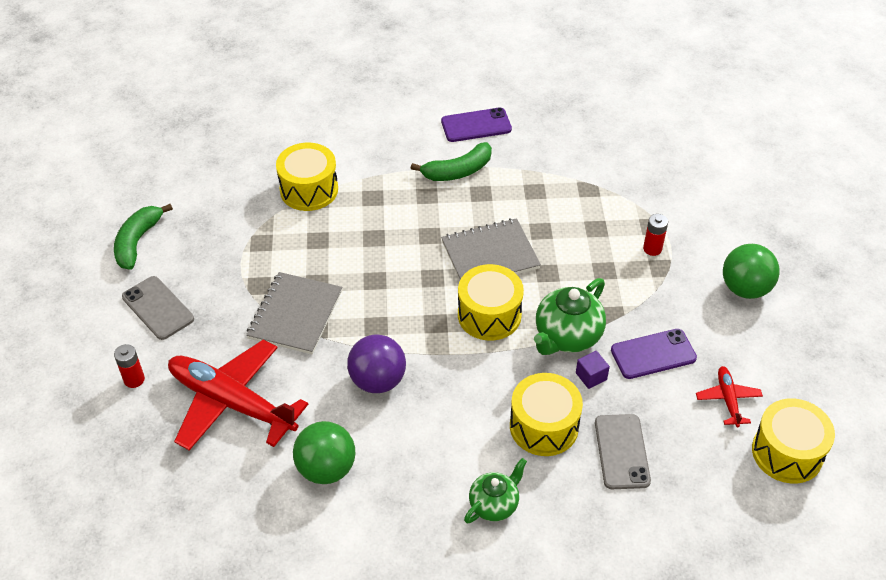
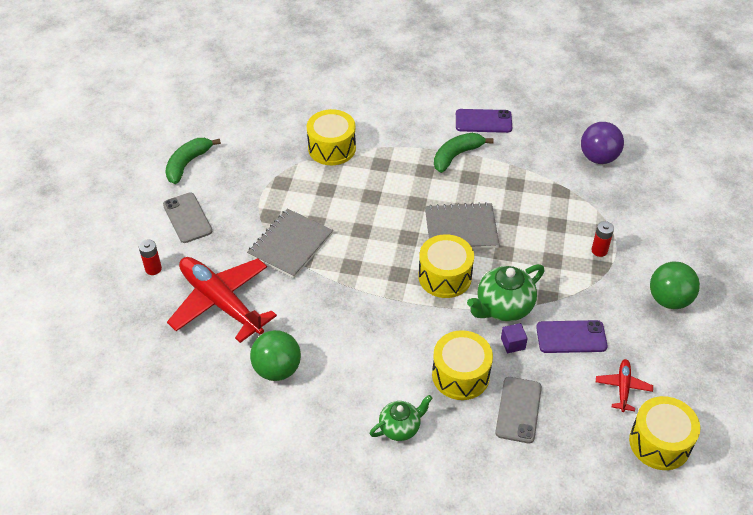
camera: 15 degrees right, 0 degrees up
purple ball [347,335,406,393] -> purple ball moved to [581,122,624,164]
green banana [411,142,492,181] -> green banana turned 150 degrees clockwise [434,133,494,173]

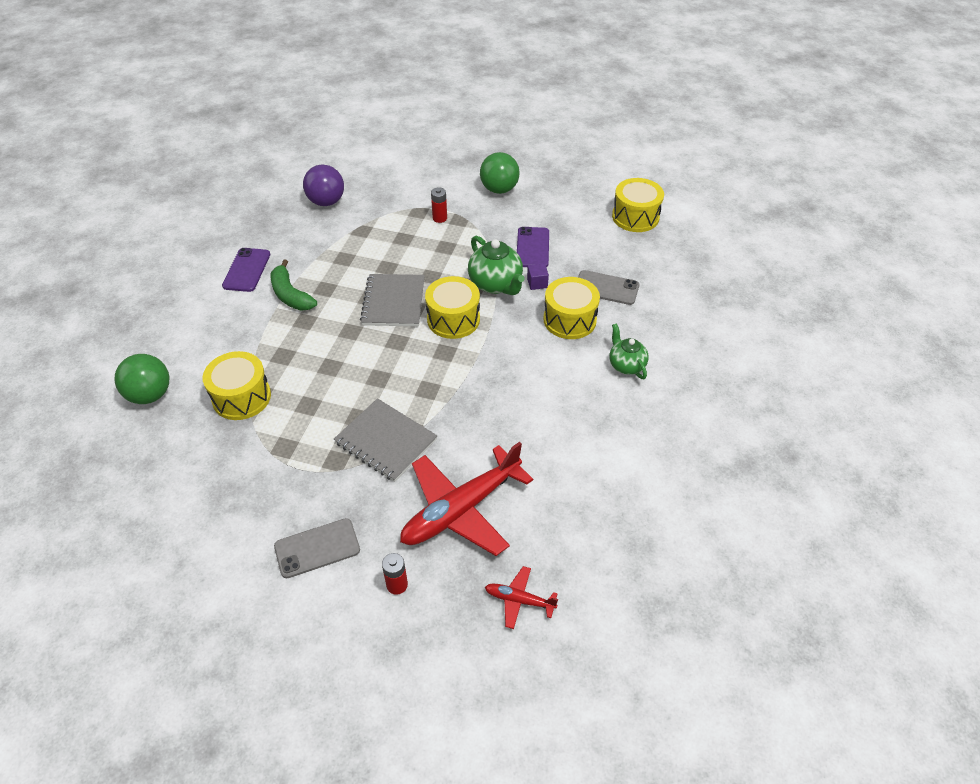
camera: 85 degrees left, 0 degrees up
green banana [165,138,221,184] -> none
green ball [250,330,301,381] -> green ball moved to [114,354,169,404]
red plane [596,359,653,412] -> red plane moved to [485,566,558,629]

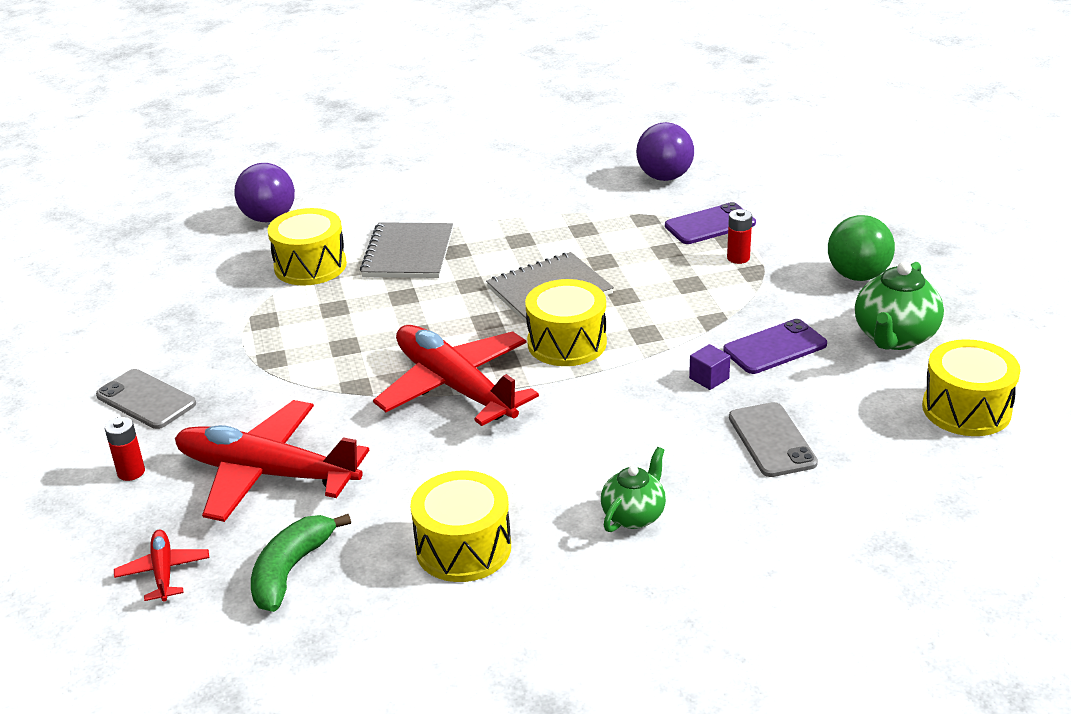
camera: 60 degrees right, 15 degrees down
green ball [114,354,169,404] -> purple ball [235,163,295,222]
purple phone [222,248,270,292] -> purple phone moved to [665,202,756,244]
green banana [270,259,317,311] -> green banana moved to [251,514,351,612]
grey notebook [334,398,437,482] -> grey notebook moved to [360,222,453,278]
green teapot [468,236,525,295] -> green teapot moved to [855,262,944,350]
yellow drum [543,277,600,339] -> yellow drum moved to [410,471,511,582]
none -> red plane [373,325,539,426]

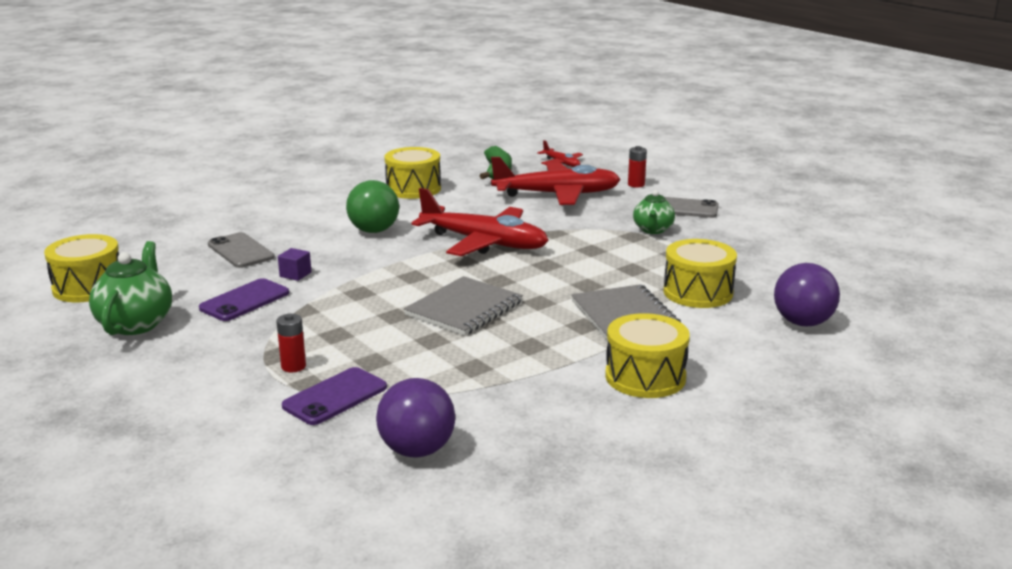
camera: 155 degrees right, 10 degrees down
yellow drum [525,279,607,366] -> yellow drum moved to [605,313,690,398]
green teapot [601,447,666,532] -> green teapot moved to [633,190,675,234]
green ball [828,215,895,281] -> green ball moved to [346,180,399,233]

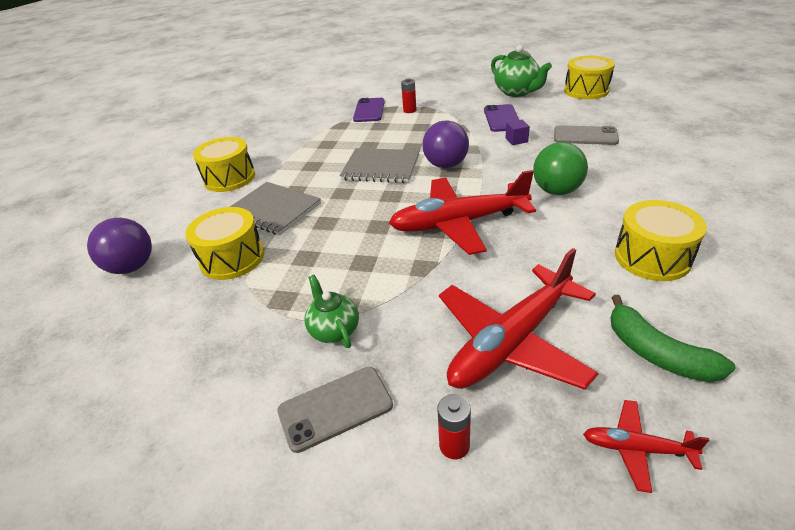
camera: 145 degrees right, 15 degrees up
purple ball [376,378,455,457] -> purple ball moved to [422,120,469,168]
grey notebook [404,276,523,336] -> grey notebook turned 75 degrees counterclockwise [340,148,420,183]

